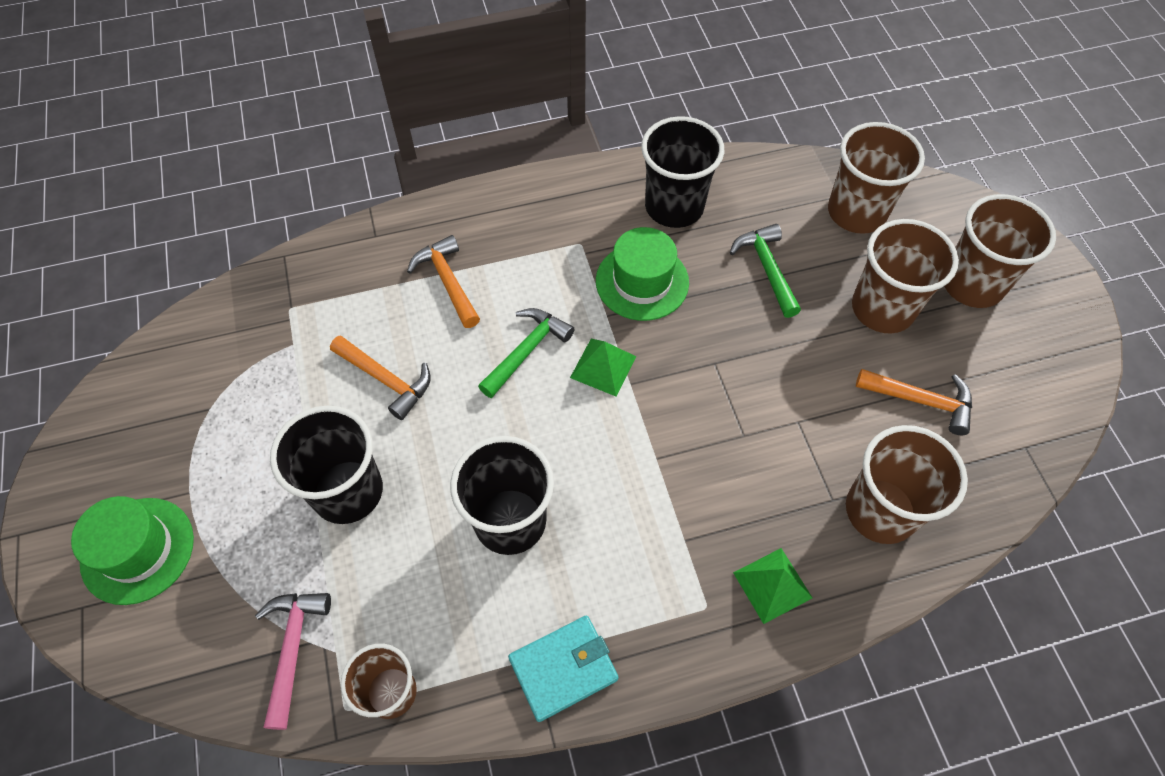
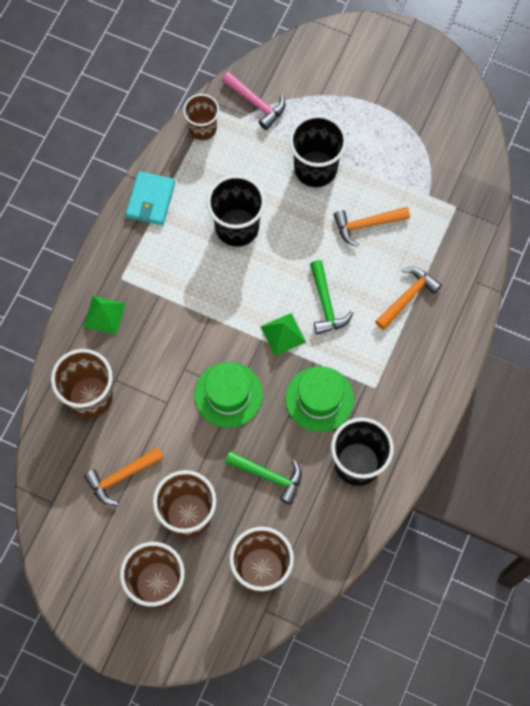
camera: 130 degrees right, 10 degrees up
green hat [71,496,194,605] -> green hat moved to [194,362,263,428]
orange hammer [407,235,480,328] -> orange hammer turned 60 degrees counterclockwise [375,267,442,330]

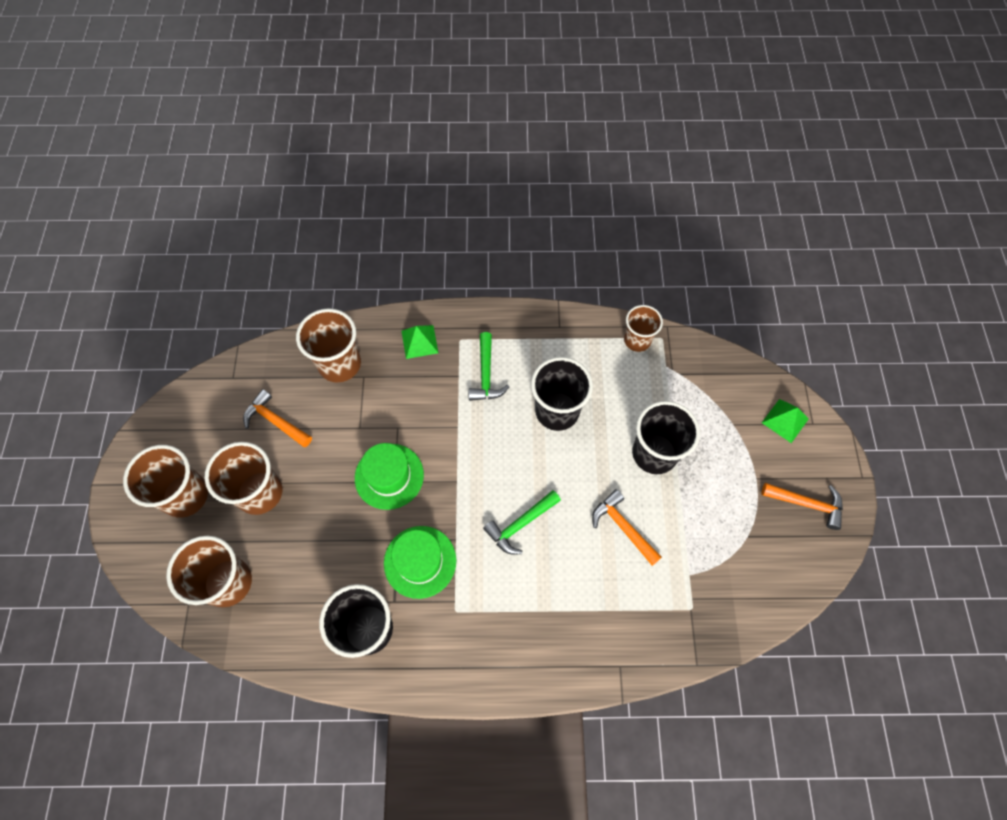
camera: 65 degrees right, 5 degrees down
turquoise wallet [126,171,175,225] -> none
pink hammer [222,72,285,130] -> none
green hammer [225,451,302,504] -> green hammer moved to [469,332,509,401]
green pyramid [260,313,306,356] -> green pyramid moved to [762,399,809,443]
orange hammer [375,267,442,330] -> orange hammer moved to [761,483,843,530]

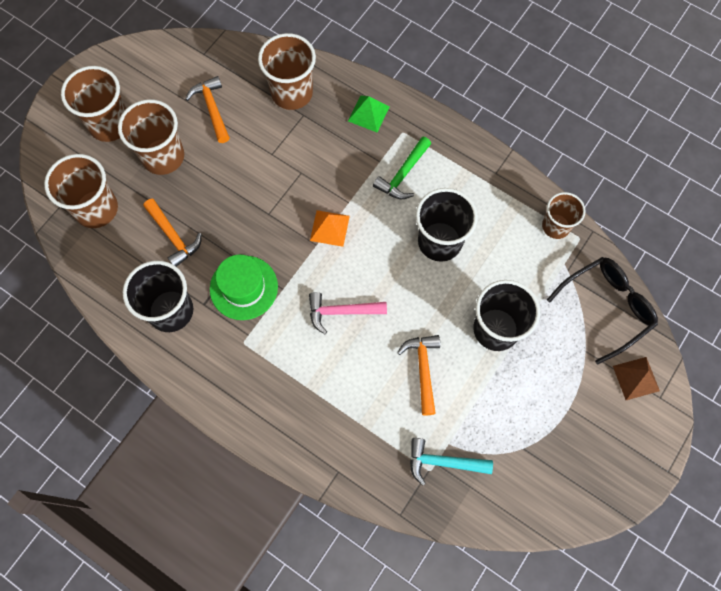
camera: 35 degrees right, 5 degrees up
green hat [355,443,424,510] -> none
green hammer [483,490,561,555] -> pink hammer [309,292,387,334]
orange hammer [761,483,843,530] -> orange hammer moved to [143,199,201,267]
green pyramid [762,399,809,443] -> brown pyramid [613,357,660,400]
none -> orange pyramid [310,210,350,247]
none -> turquoise hammer [410,438,493,486]
none -> black glasses [547,257,658,364]

